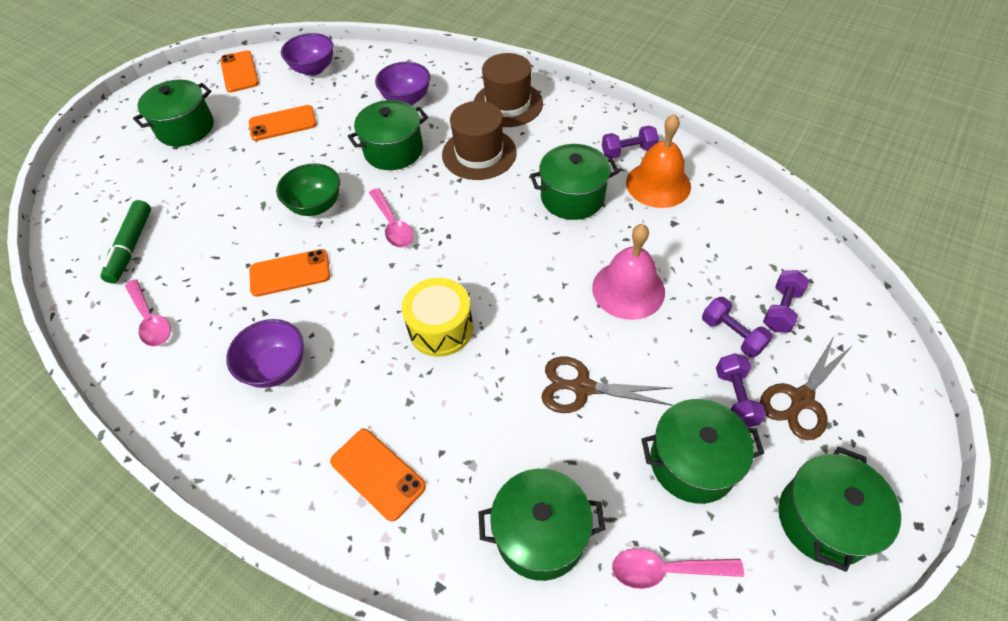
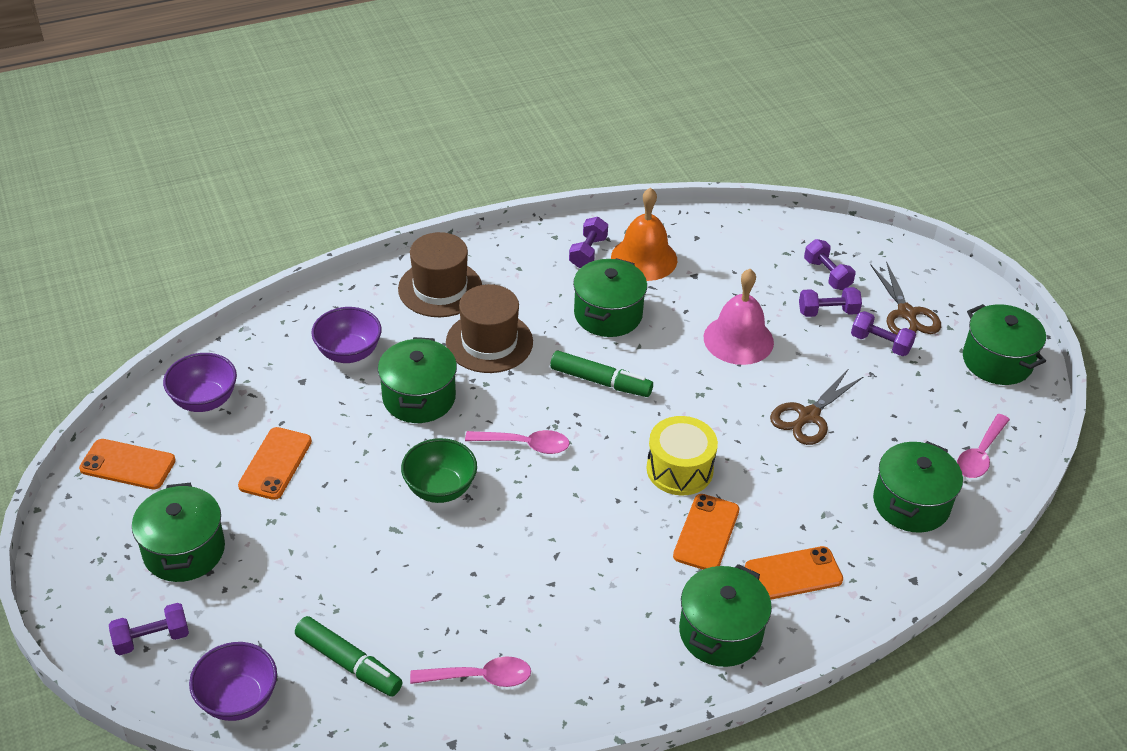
camera: 60 degrees left, 10 degrees down
purple bowl [226,319,304,388] -> purple bowl moved to [189,642,277,721]
orange phone [249,249,330,297] -> orange phone moved to [673,494,740,569]
green pot [641,399,764,504] -> green pot moved to [679,564,772,667]
none -> purple dumbbell [109,603,189,655]
none -> green marker [550,351,653,397]

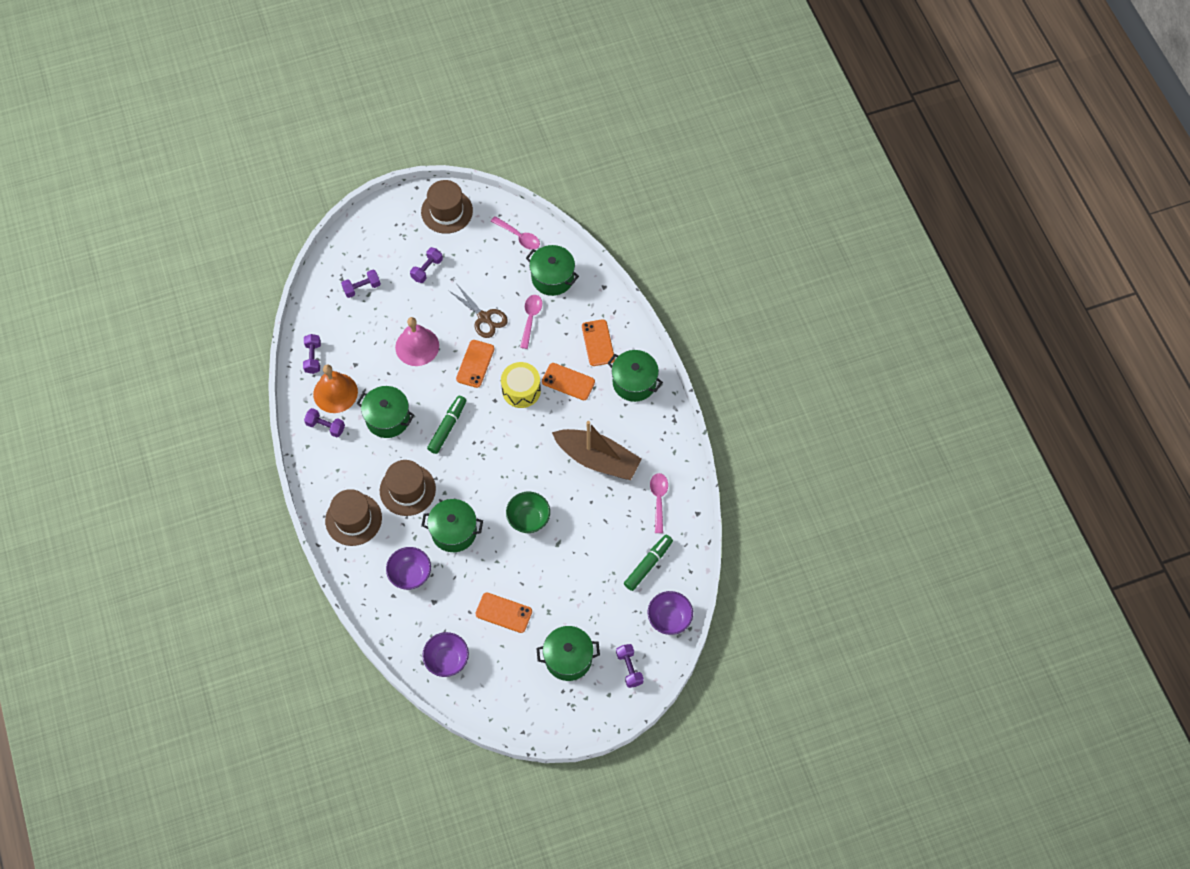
camera: 85 degrees left, 20 degrees up
orange phone [79,439,176,490] -> orange phone moved to [456,340,495,388]
pink spoon [465,430,570,454] -> pink spoon moved to [520,295,542,349]
purple dumbbell [799,287,862,317] -> purple dumbbell moved to [303,334,321,374]
brown scissors [871,261,941,335] -> none
green pot [963,304,1046,385] -> brown hat [421,180,473,234]
none -> brown boat [552,421,641,480]

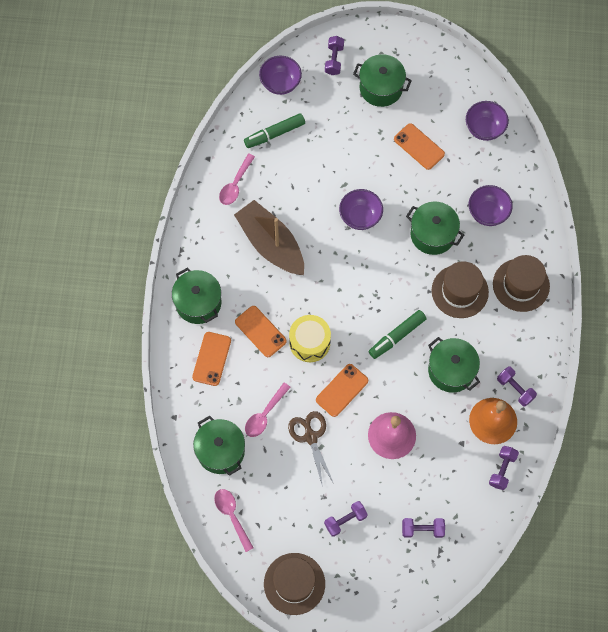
camera: 155 degrees left, 5 degrees up
green bowl [506,492,550,533] -> purple bowl [339,189,383,230]

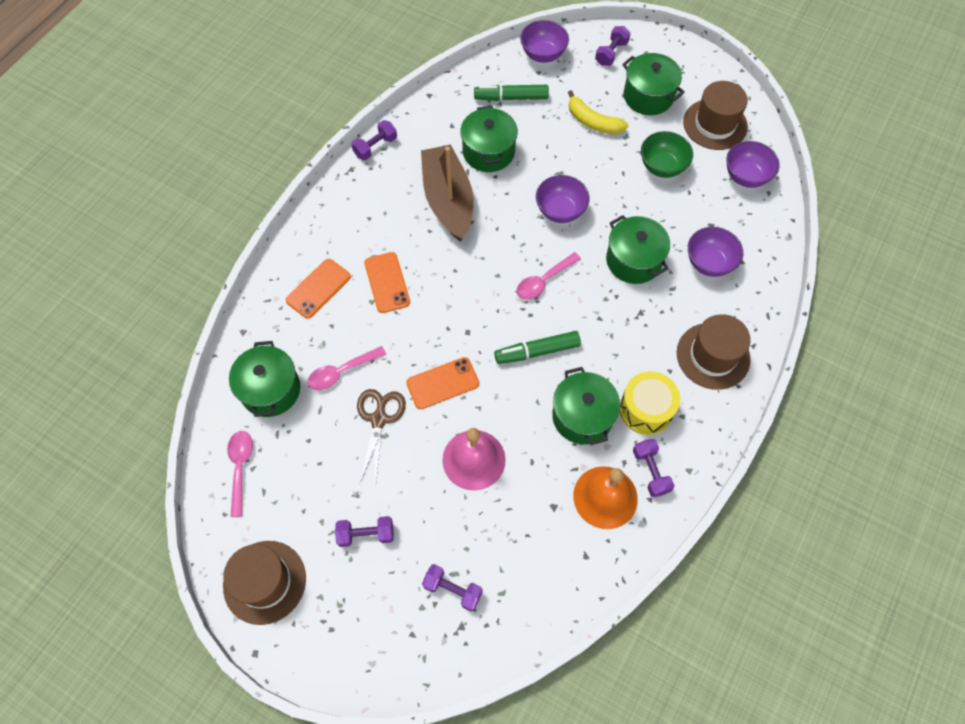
camera: 25 degrees right, 5 degrees down
green pot [172,267,221,324] -> green pot moved to [460,106,518,172]
pink spoon [219,153,255,205] -> pink spoon moved to [516,252,581,300]
yellow drum [289,315,331,362] -> yellow drum moved to [620,371,680,435]
orange phone [394,123,445,170] -> green bowl [641,131,693,178]
brown hat [432,261,489,318] -> brown hat moved to [683,81,748,150]
purple dumbbell [489,446,519,490] -> purple dumbbell moved to [351,120,397,160]
none -> yellow banana [568,90,628,134]

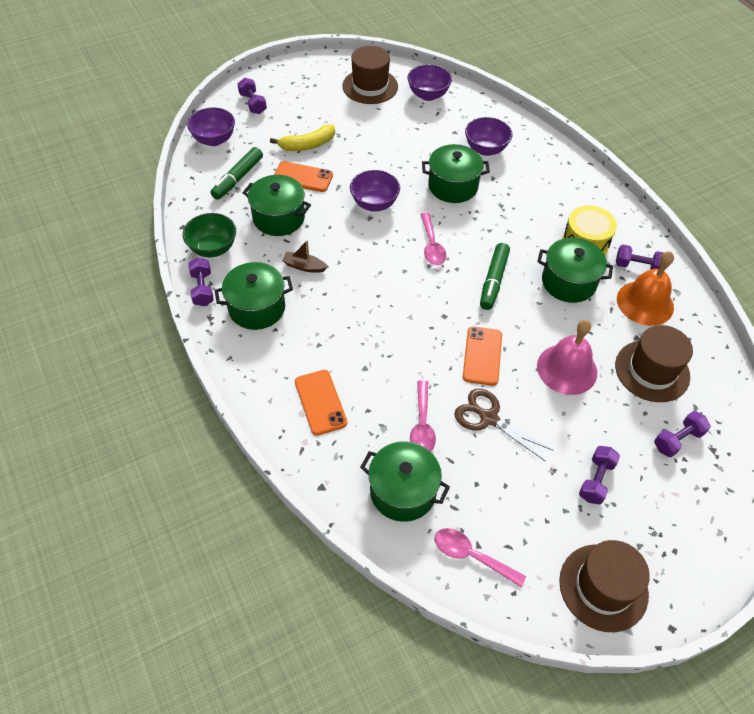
camera: 60 degrees left, 10 degrees down
orange phone [364,252,410,313] -> orange phone moved to [274,161,333,192]
brown boat [421,145,473,241] -> brown boat [282,240,328,273], size x0.41
green pot [622,53,685,115] -> green pot moved to [214,262,293,330]
green bowl [641,131,693,178] -> green bowl moved to [183,213,236,257]
brown hat [677,314,751,390] -> brown hat moved to [615,325,693,402]

